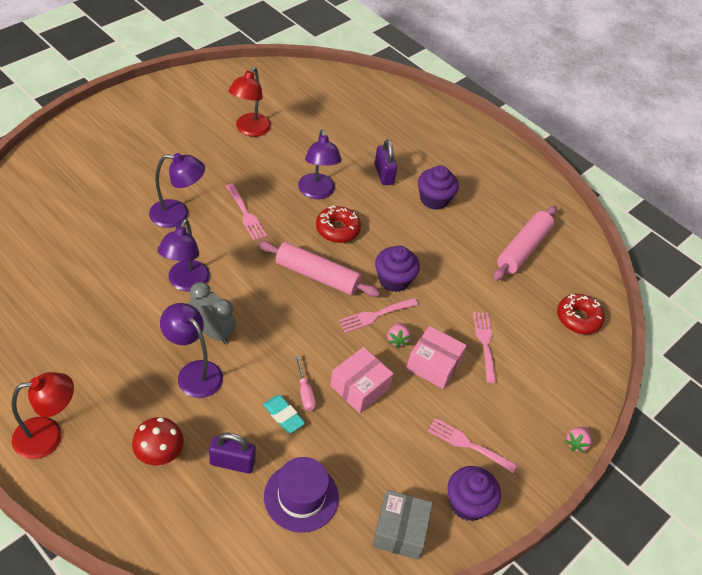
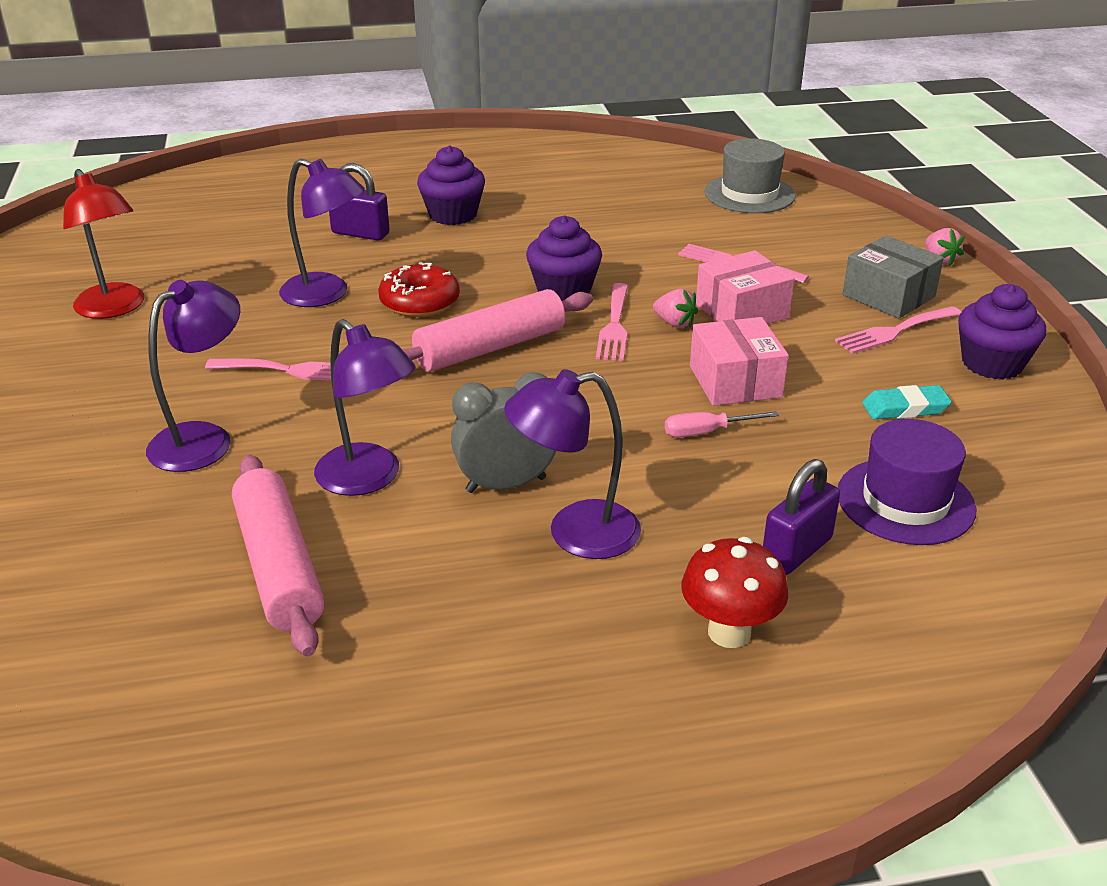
camera: 50 degrees left, 15 degrees down
red lamp [11,372,74,459] -> none
turquoise eraser [263,395,305,433] -> turquoise eraser moved to [862,385,952,419]
pink screwdriver [295,355,316,411] -> pink screwdriver turned 150 degrees clockwise [665,411,779,437]
grey box [372,490,433,560] -> grey box moved to [842,235,944,319]
pink rolling pin [493,206,557,281] -> pink rolling pin moved to [232,455,325,656]
red donut [557,294,605,334] -> grey hat [704,138,796,213]

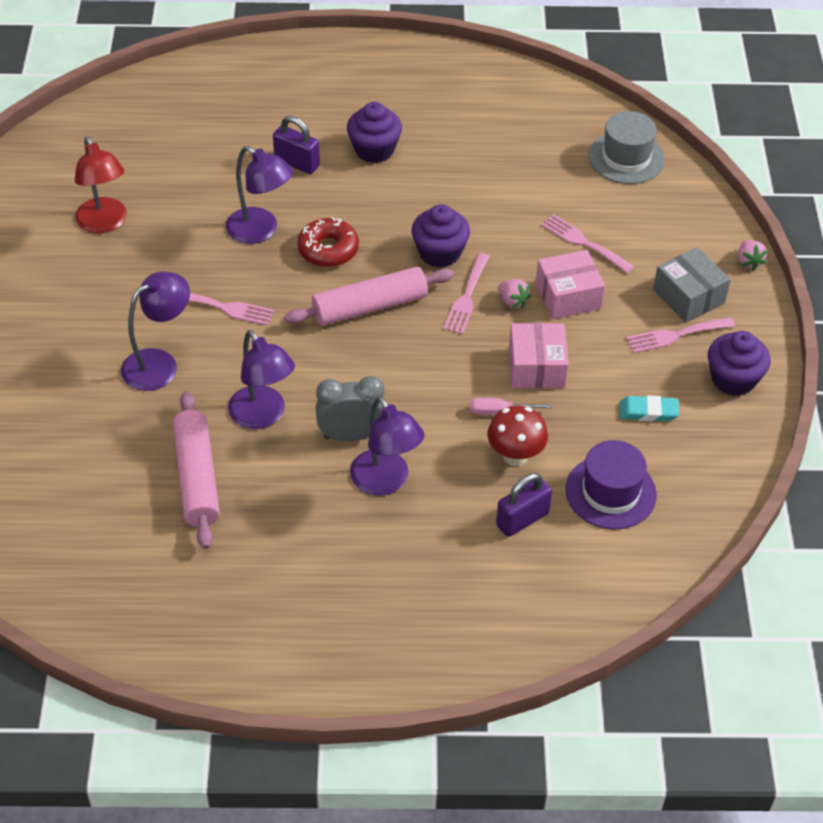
camera: 10 degrees right, 15 degrees up
purple lamp [504,369,641,559] -> purple lamp turned 120 degrees counterclockwise [350,396,424,496]
red mushroom [681,537,788,648] -> red mushroom moved to [487,405,548,466]

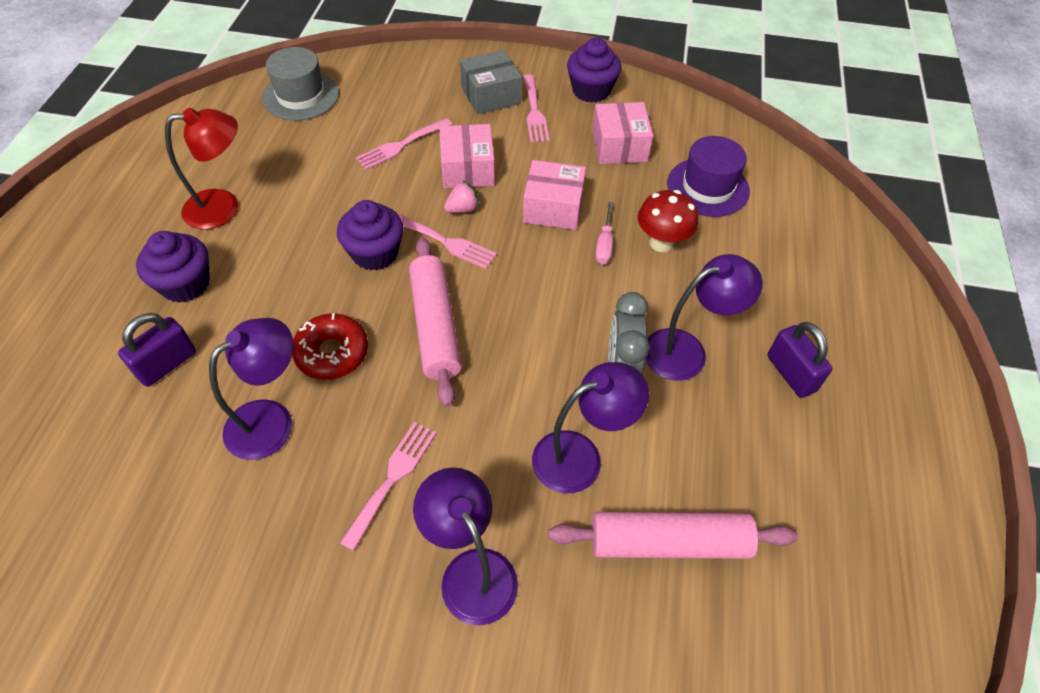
camera: 80 degrees left, 5 degrees up
red lamp [75,136,127,233] -> red lamp moved to [165,108,238,229]
purple padlock [496,473,552,537] -> purple padlock moved to [768,322,832,398]
turquoise eraser [619,395,679,421] -> pink box [592,102,653,164]
pink strawberry [738,240,768,271] -> none

